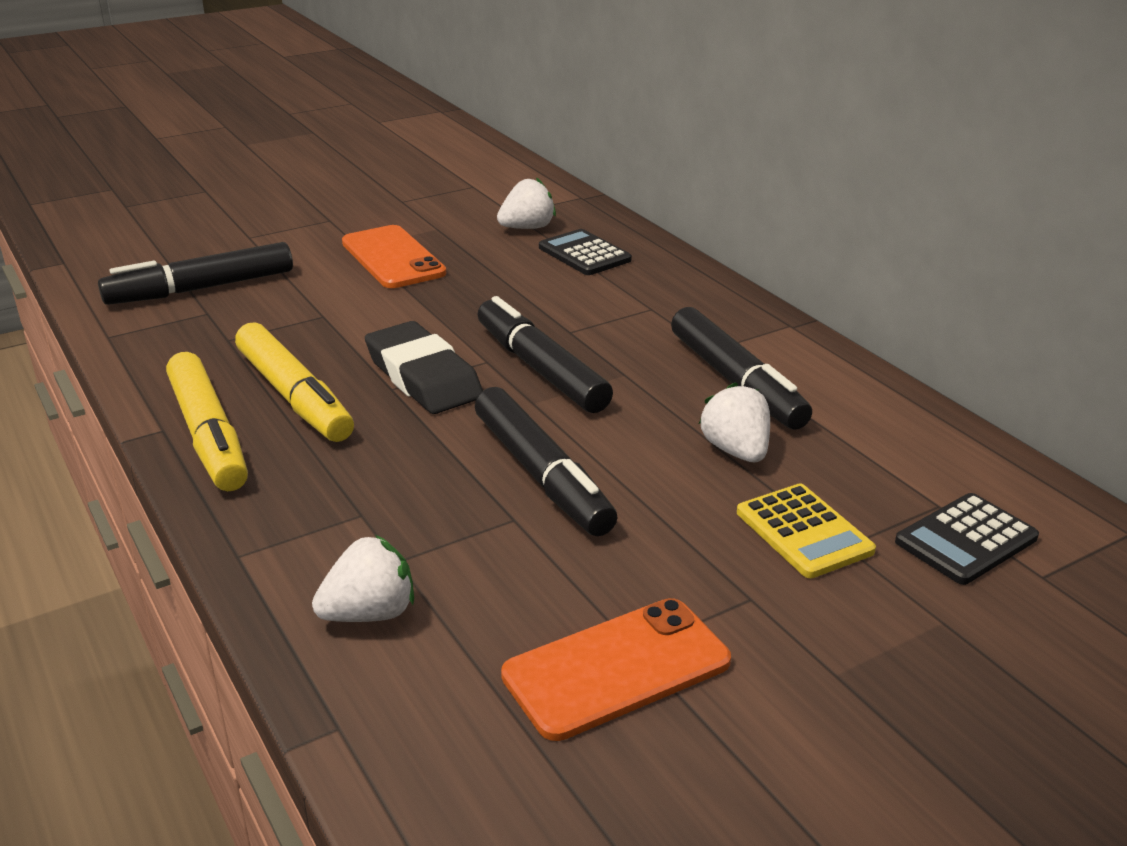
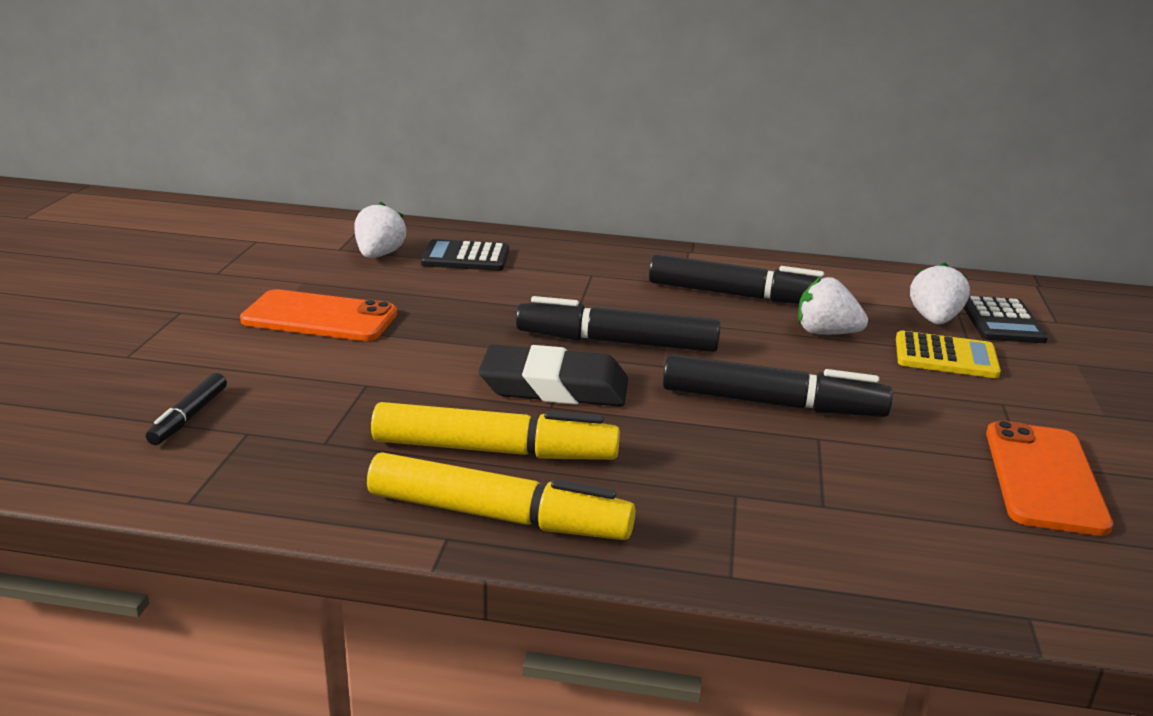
camera: 50 degrees left, 5 degrees down
black marker [98,242,293,305] -> black marker [146,373,227,445], size x0.51
white strawberry [312,535,414,622] -> white strawberry moved to [910,262,970,325]

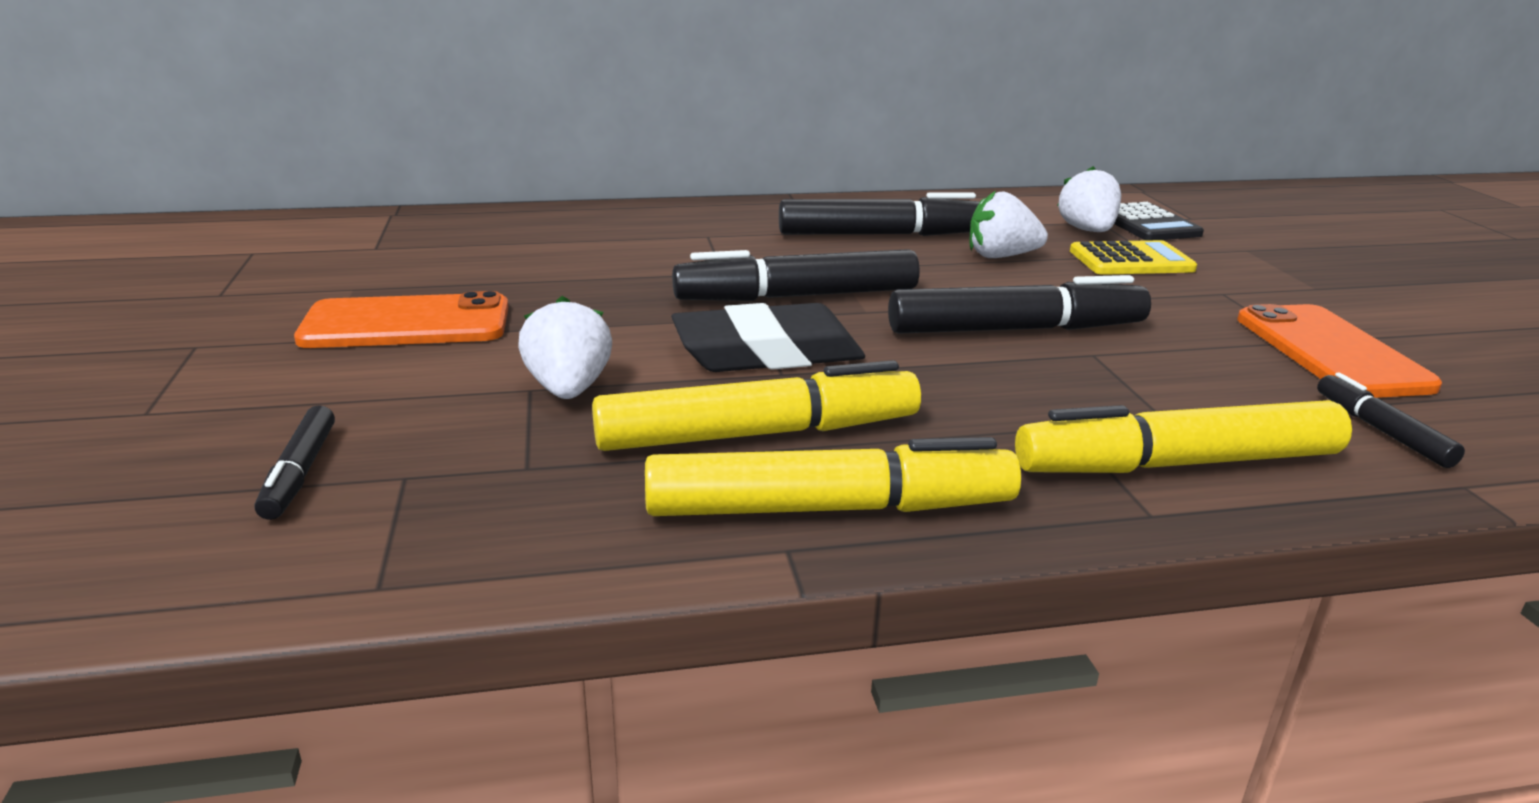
camera: 20 degrees left, 0 degrees up
white strawberry [355,201,406,258] -> white strawberry moved to [518,296,612,399]
black calculator [421,239,509,271] -> none
none -> yellow marker [1015,400,1352,473]
none -> black marker [1317,372,1465,468]

